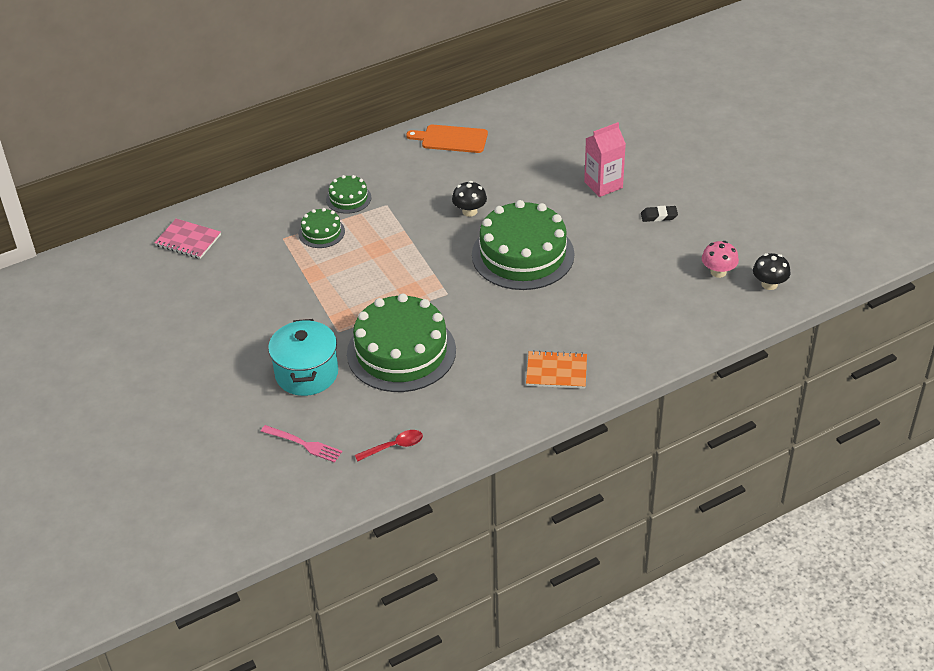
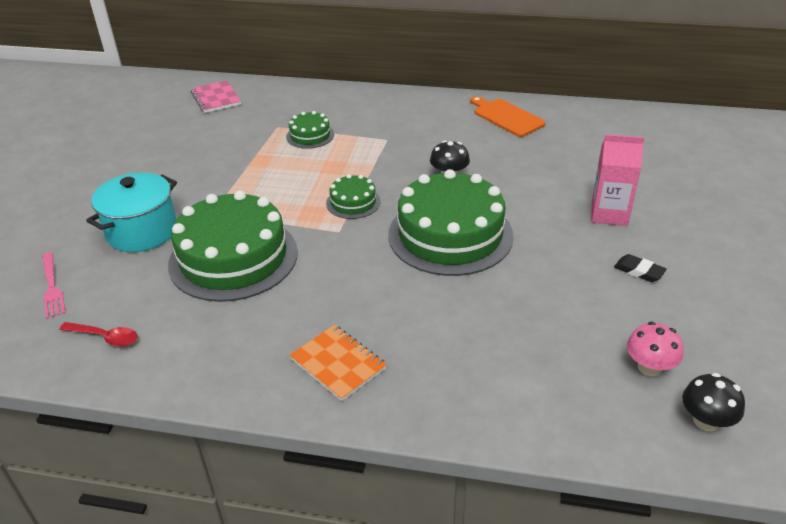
camera: 40 degrees right, 5 degrees down
green cake [326,175,371,214] -> green cake moved to [326,174,381,219]

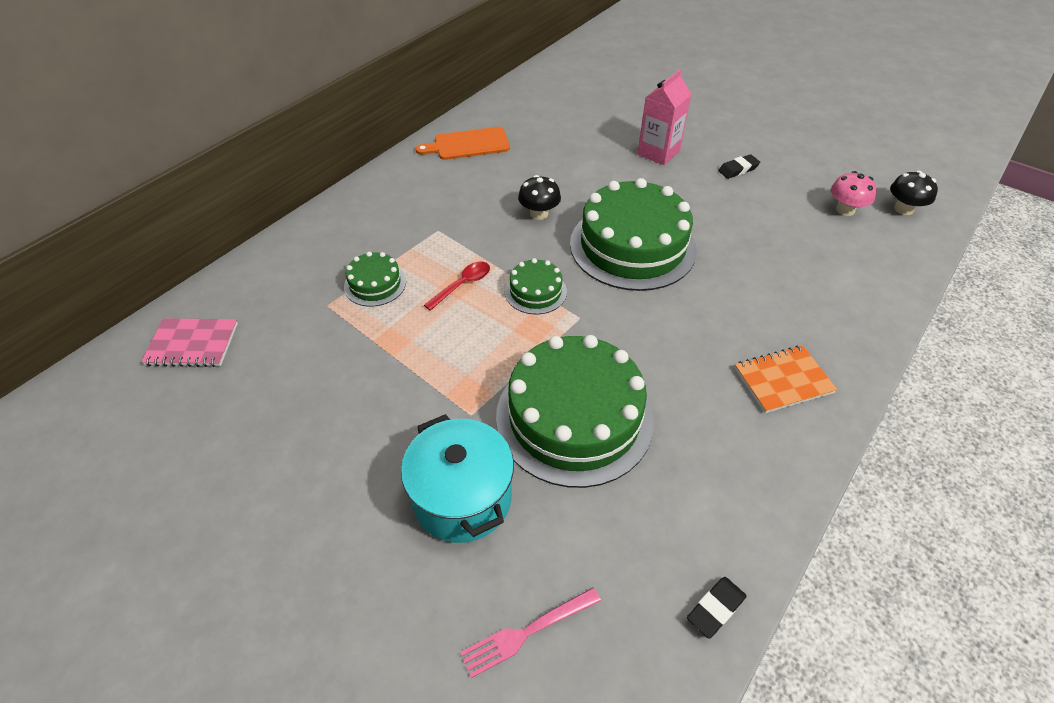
camera: 65 degrees left, 10 degrees up
pink fork [42,252,65,319] -> pink fork turned 150 degrees clockwise [460,588,601,678]
red spoon [59,322,138,347] -> red spoon moved to [424,261,490,311]
none -> black eraser [687,577,747,638]

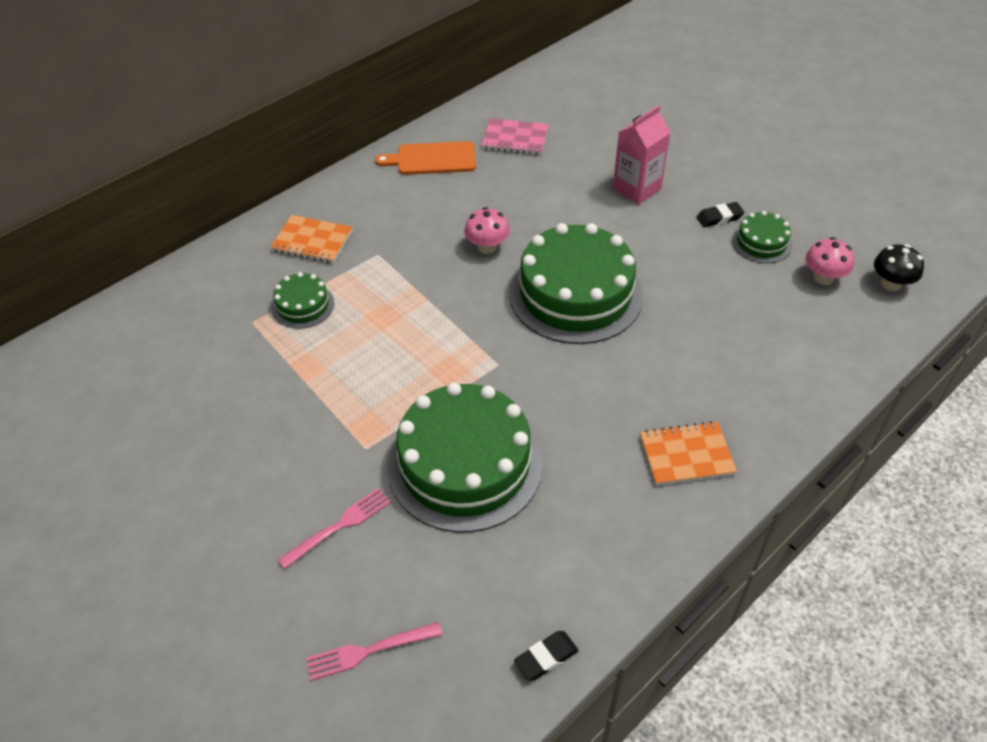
camera: 10 degrees right, 0 degrees up
pink notebook [141,318,238,367] -> pink notebook moved to [481,118,548,155]
turquoise pot [401,414,514,543] -> pink fork [278,488,391,569]
red spoon [424,261,490,311] -> none
green cake [505,258,567,314] -> green cake moved to [732,211,792,263]
black mushroom [518,175,561,220] -> pink mushroom [464,207,510,254]
none -> orange notebook [270,215,353,263]

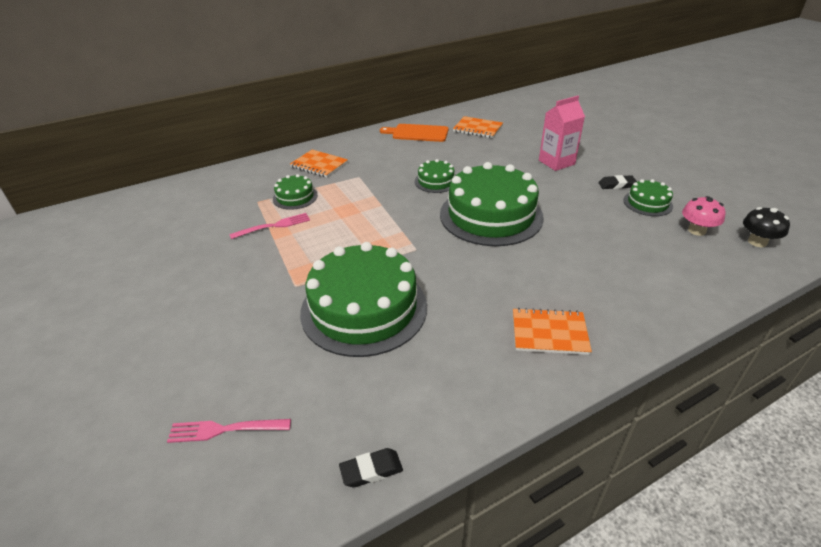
camera: 15 degrees right, 10 degrees down
pink fork [278,488,391,569] -> pink fork moved to [229,213,310,239]
pink mushroom [464,207,510,254] -> green cake [415,159,455,193]
pink notebook [481,118,548,155] -> orange notebook [453,116,503,138]

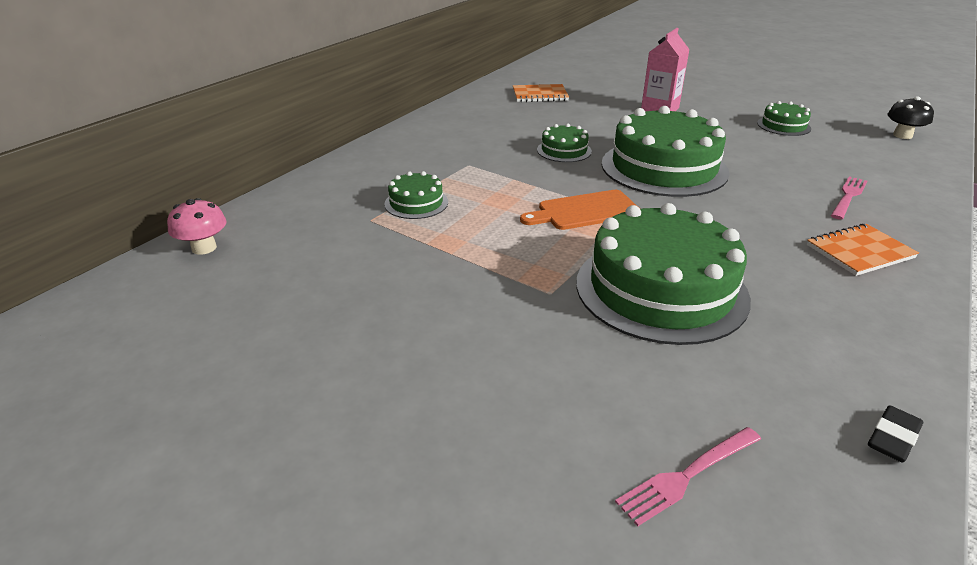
camera: 30 degrees left, 5 degrees down
pink fork [229,213,310,239] -> pink fork moved to [831,176,867,220]
orange notebook [290,150,348,178] -> none
orange cutting board [380,124,448,142] -> orange cutting board moved to [520,190,637,230]
black eraser [598,175,637,189] -> none
pink mushroom [682,196,726,236] -> pink mushroom moved to [167,198,227,255]

